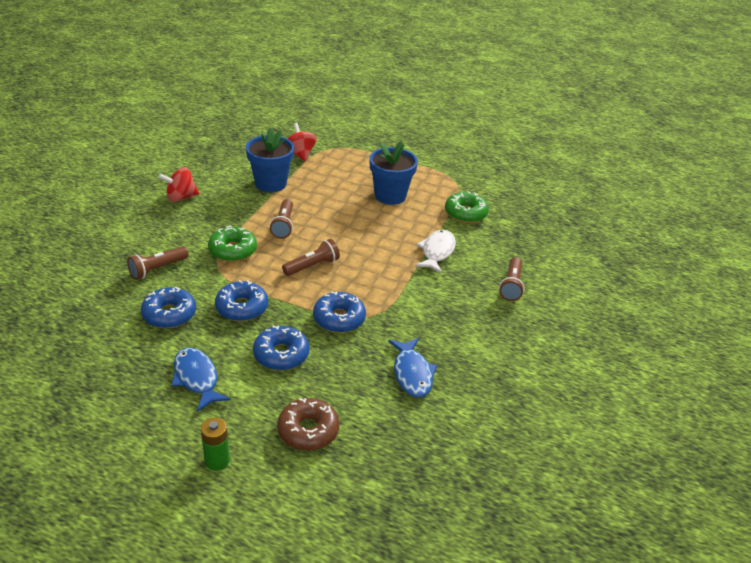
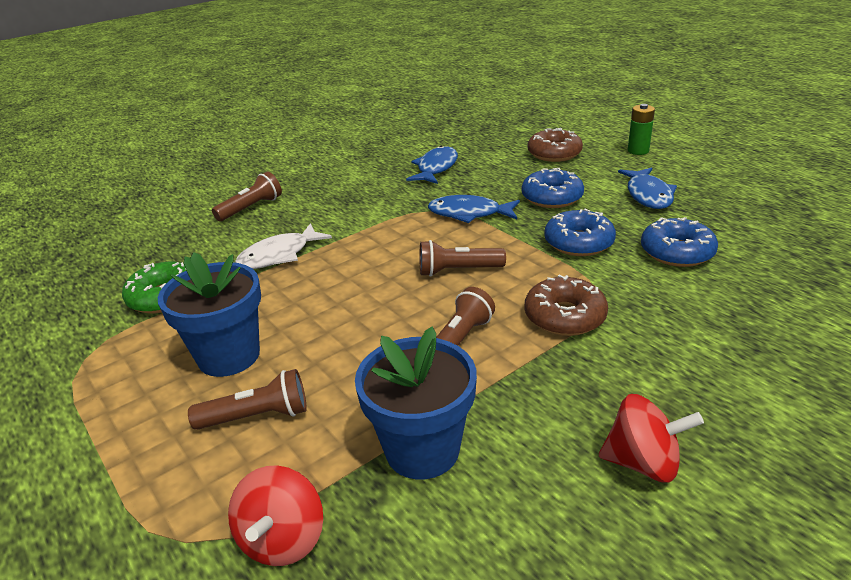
camera: 145 degrees left, 5 degrees down
brown flashlight [127,246,189,280] -> brown flashlight moved to [188,369,307,430]
green donut [208,225,257,262] -> brown donut [525,275,608,336]
blue donut [313,291,366,333] -> blue fish [428,195,520,223]

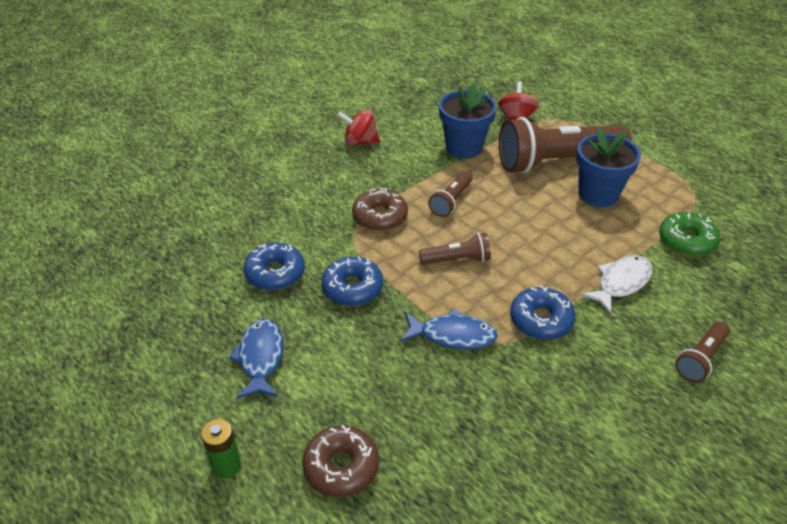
camera: 175 degrees right, 10 degrees up
brown flashlight [188,369,307,430] -> brown flashlight [499,117,631,173], size x2.12
blue fish [406,146,458,184] -> none
blue donut [522,168,584,208] -> blue donut moved to [510,286,576,340]

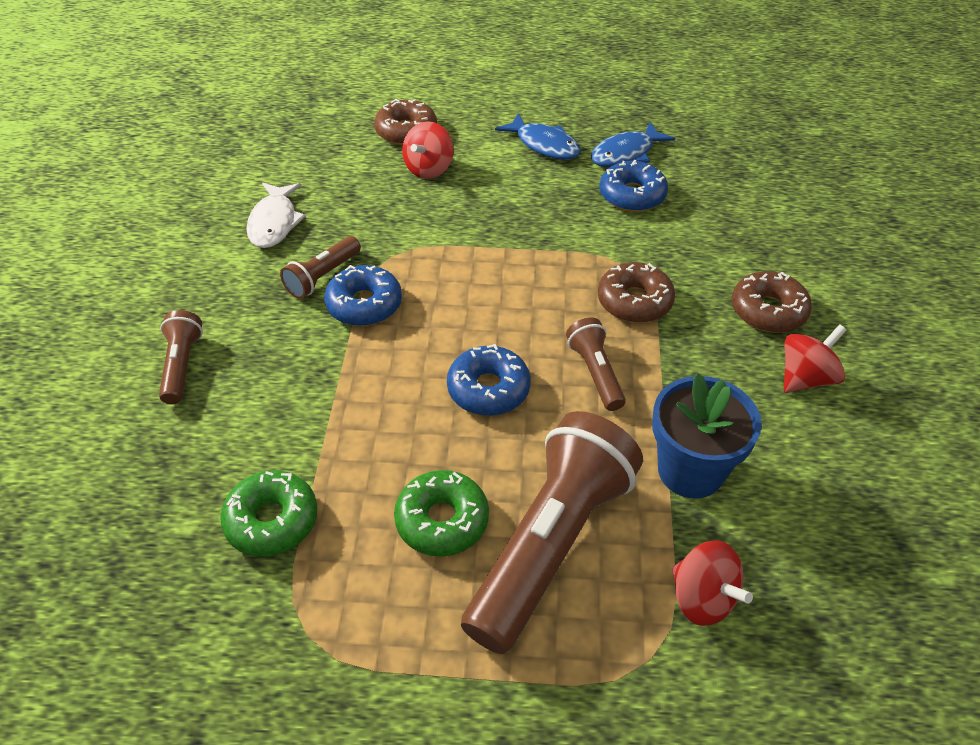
camera: 135 degrees right, 5 degrees up
green battery [201,419,241,478] -> none
blue donut [321,256,383,306] -> blue donut moved to [447,344,531,416]
blue fish [400,308,498,350] -> blue fish moved to [591,122,675,167]
brown flashlight [419,233,491,265] -> brown flashlight moved to [280,236,361,299]
blue flower pot [576,127,641,207] -> green donut [394,470,489,557]
white fish [580,255,653,315] -> white fish moved to [246,183,306,248]
none -> red spinning top [402,121,454,179]
none -> brown donut [732,271,812,333]

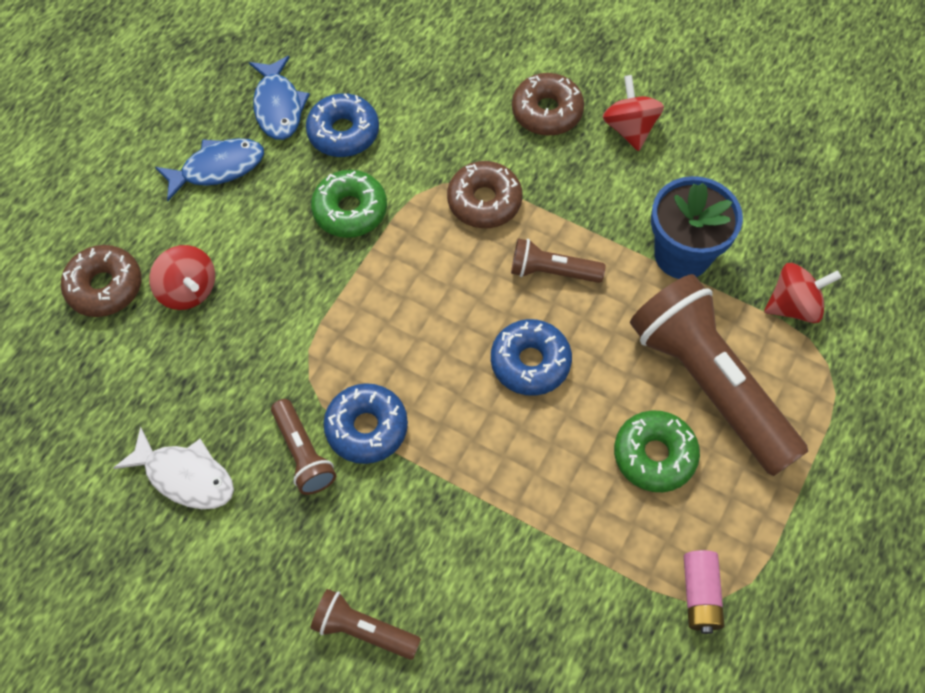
camera: 65 degrees left, 15 degrees up
green donut [220,470,318,557] -> green donut moved to [311,170,387,238]
none -> pink battery [684,550,725,634]

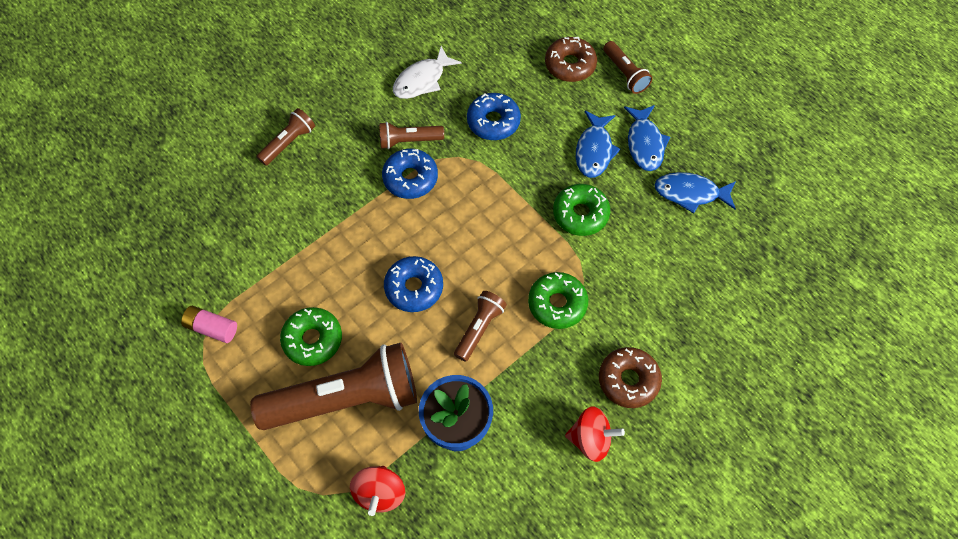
camera: 110 degrees right, 0 degrees up
red spinning top [149,245,215,310] -> none
blue donut [306,93,379,157] -> blue donut moved to [467,93,521,140]
brown donut [447,161,523,228] -> green donut [528,272,588,329]
none -> blue fish [576,111,621,178]
none -> brown flashlight [603,41,652,94]

